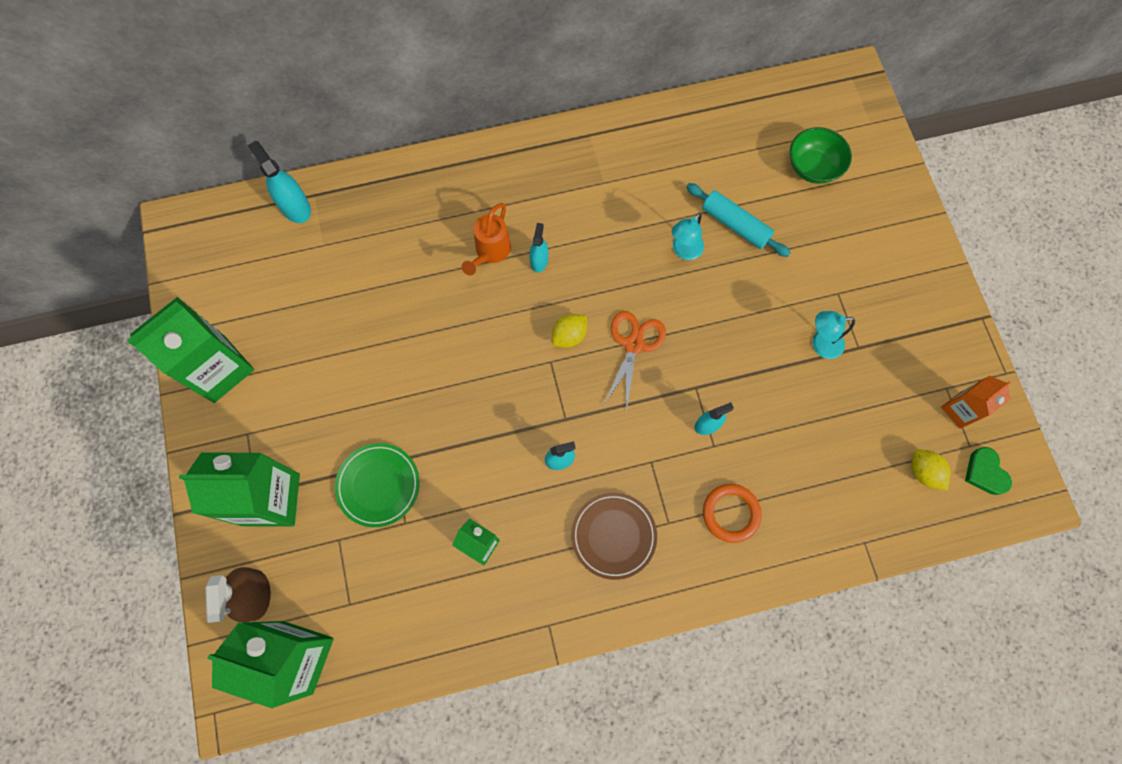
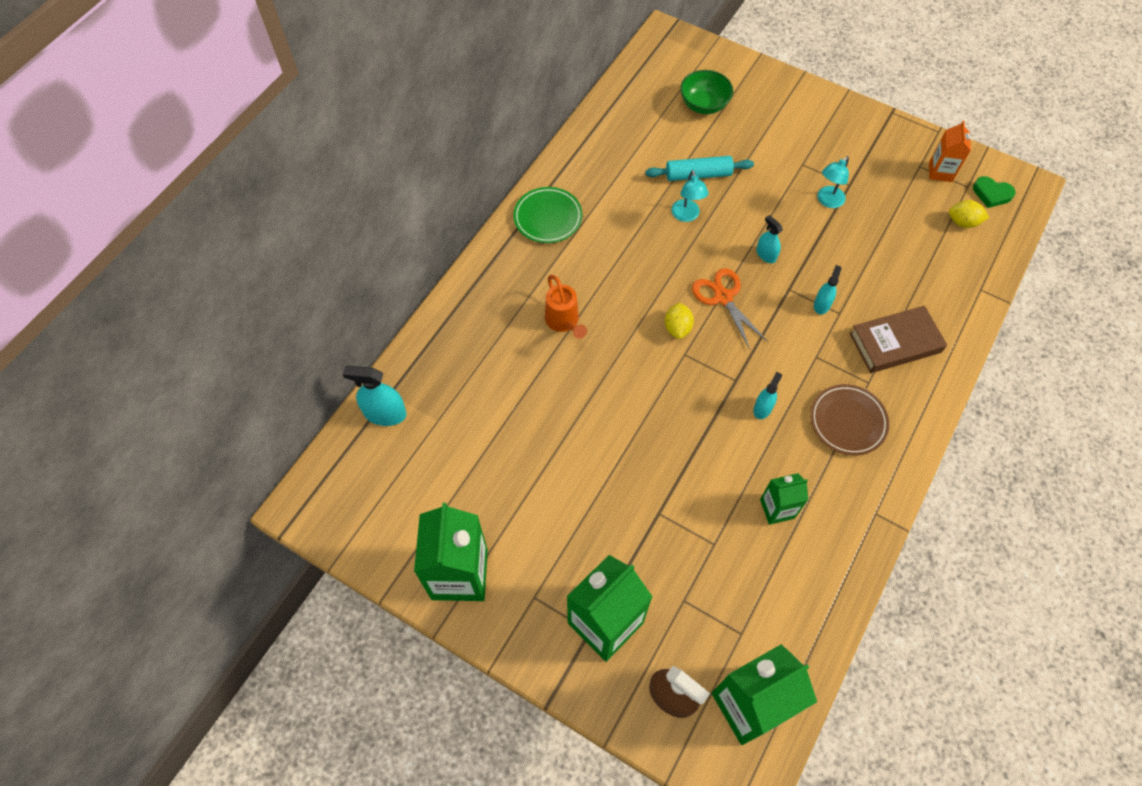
camera: 45 degrees left, 10 degrees down
green plate [335,443,420,527] -> green plate moved to [513,187,583,243]
turquoise spray bottle [529,223,548,273] -> turquoise spray bottle moved to [756,215,783,263]
orange ring [703,484,762,543] -> brown book [849,306,947,373]

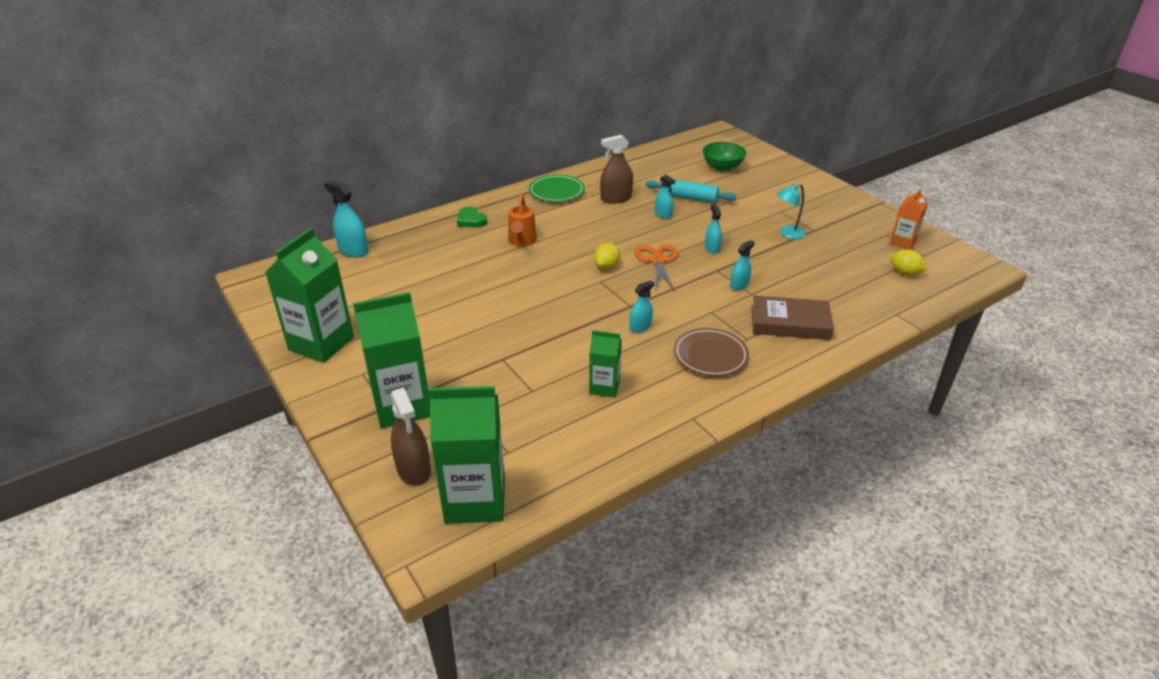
camera: 25 degrees right, 25 degrees down
turquoise lamp [671,170,709,222] -> turquoise spray bottle [655,175,675,219]
green heart [973,176,1016,208] -> green heart moved to [457,207,487,228]
none -> brown spray bottle [600,135,633,204]

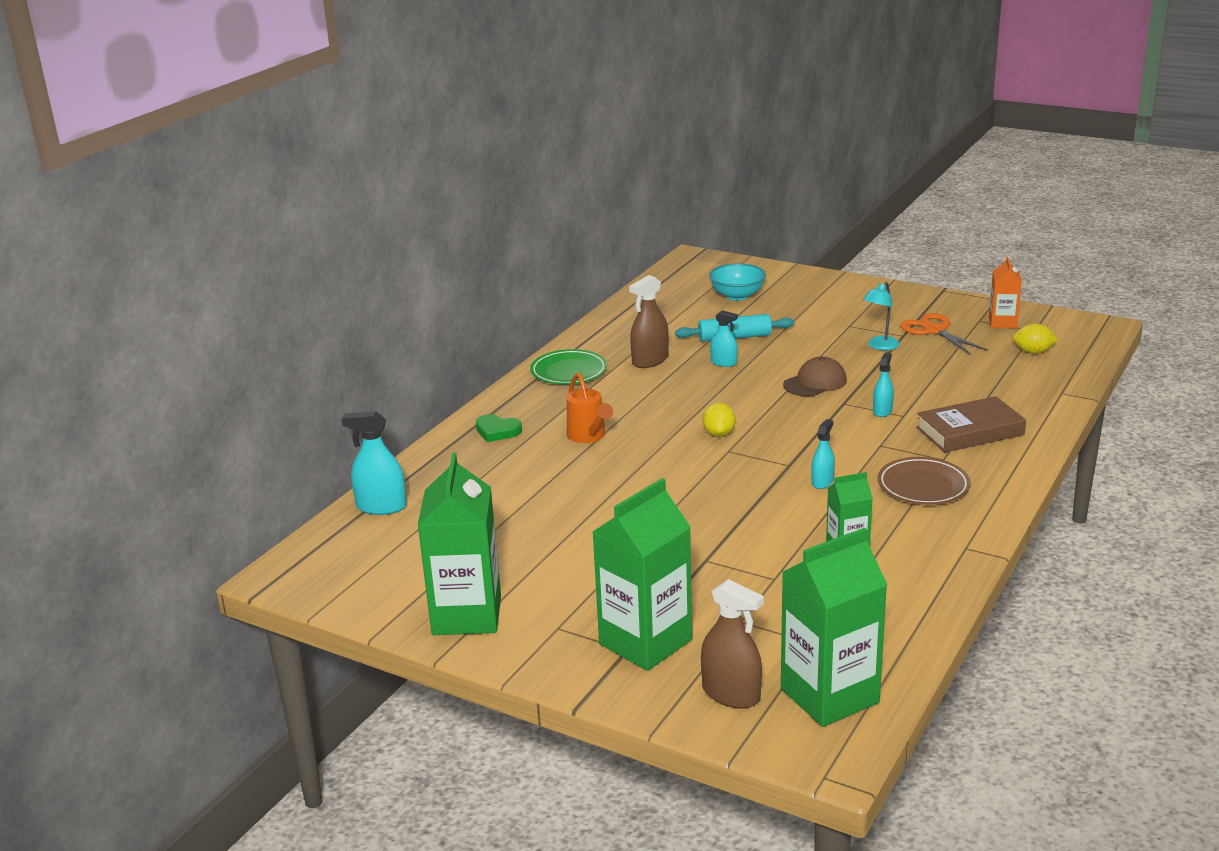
camera: 25 degrees left, 10 degrees down
orange scissors [634,245,678,291] -> orange scissors moved to [900,313,988,355]
green bowl [703,142,747,171] -> turquoise bowl [709,263,766,301]
turquoise spray bottle [705,204,722,254] -> brown cap [783,356,847,397]

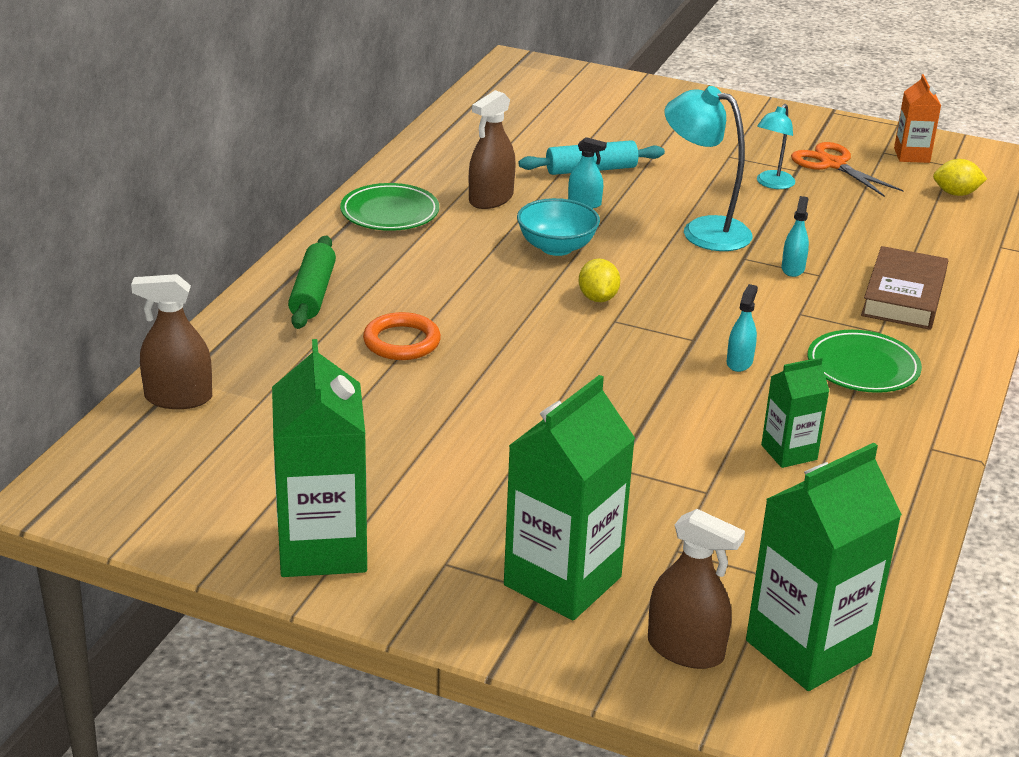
camera: 10 degrees left, 5 degrees up
turquoise spray bottle [342,411,407,515] -> brown spray bottle [131,274,212,409]
green heart [476,414,522,442] -> green rolling pin [288,236,336,329]
orange watering can [567,372,613,443] -> none
turquoise bowl [709,263,766,301] -> turquoise bowl moved to [517,198,600,256]
brown cap [783,356,847,397] -> turquoise lamp [664,86,753,251]
brown plate [878,457,971,505] -> green plate [808,330,922,393]
brown book [916,396,1026,453] -> brown book turned 45 degrees counterclockwise [861,246,948,330]
none -> orange ring [363,312,441,360]

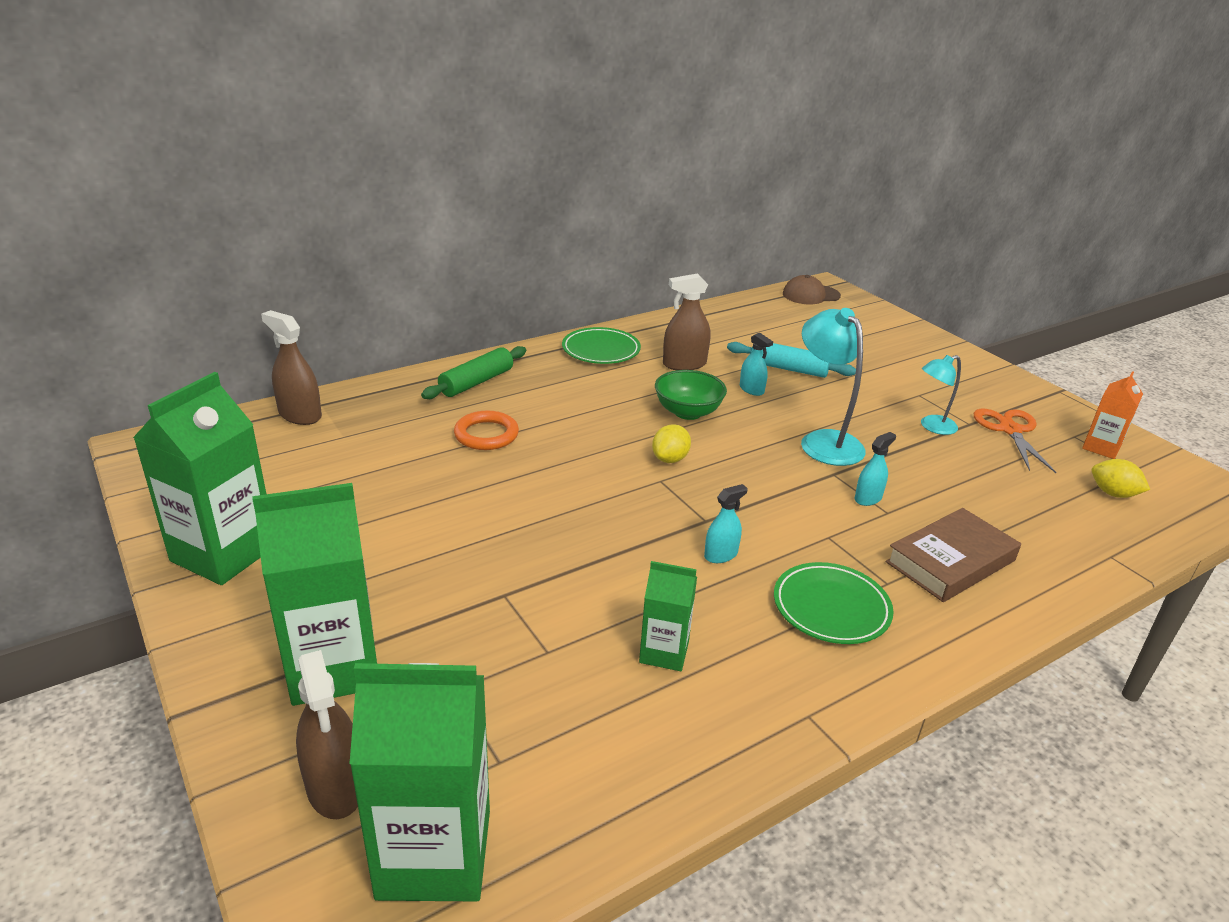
camera: 35 degrees right, 0 degrees up
turquoise bowl [517,198,600,256] -> green bowl [655,370,727,420]
none -> brown cap [783,275,841,304]

